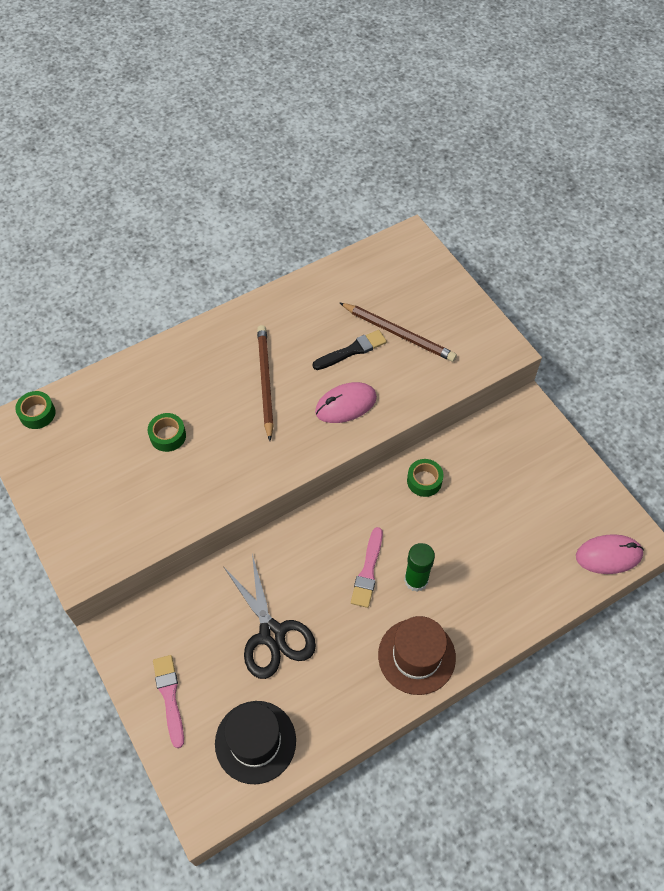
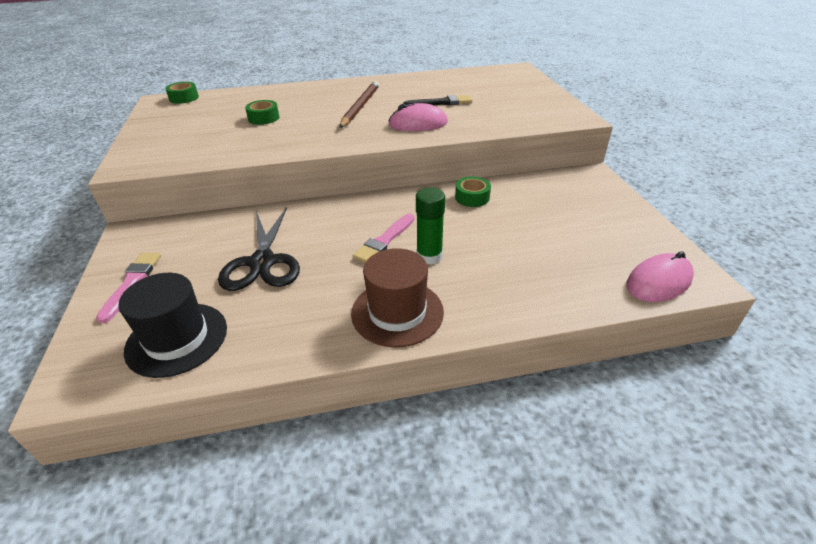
camera: 20 degrees right, 20 degrees down
brown pencil [340,303,457,362] -> none
pink mouse [576,534,644,574] -> pink mouse turned 45 degrees counterclockwise [627,251,694,302]

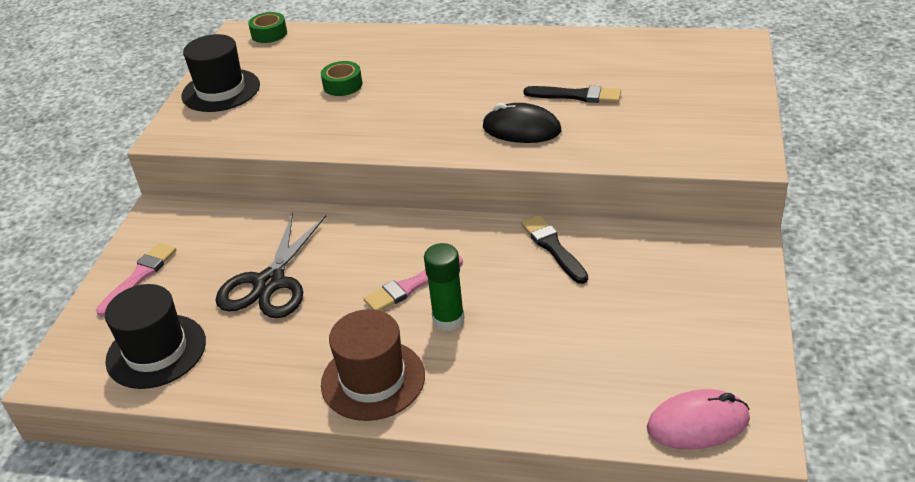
camera: 25 degrees right, 0 degrees up
brown pencil [339,81,379,128] -> none
pink mouse [388,103,448,131] -> black mouse [482,103,561,143]
green tape [455,177,491,207] -> black brush [521,215,588,284]
none -> black hat [182,34,260,112]

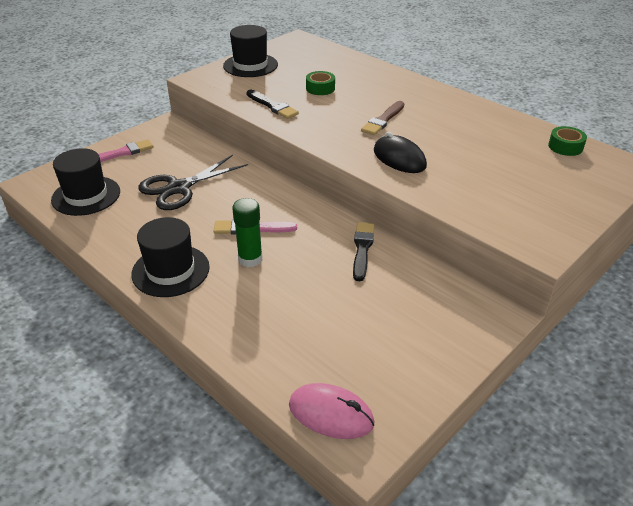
camera: 30 degrees right, 0 degrees up
green tape [248,12,287,43] -> green tape moved to [548,126,587,156]
brown hat [321,309,425,421] -> black hat [131,217,210,297]
black brush [524,86,621,103] -> black brush moved to [246,90,299,119]
none -> brown brush [361,101,404,135]

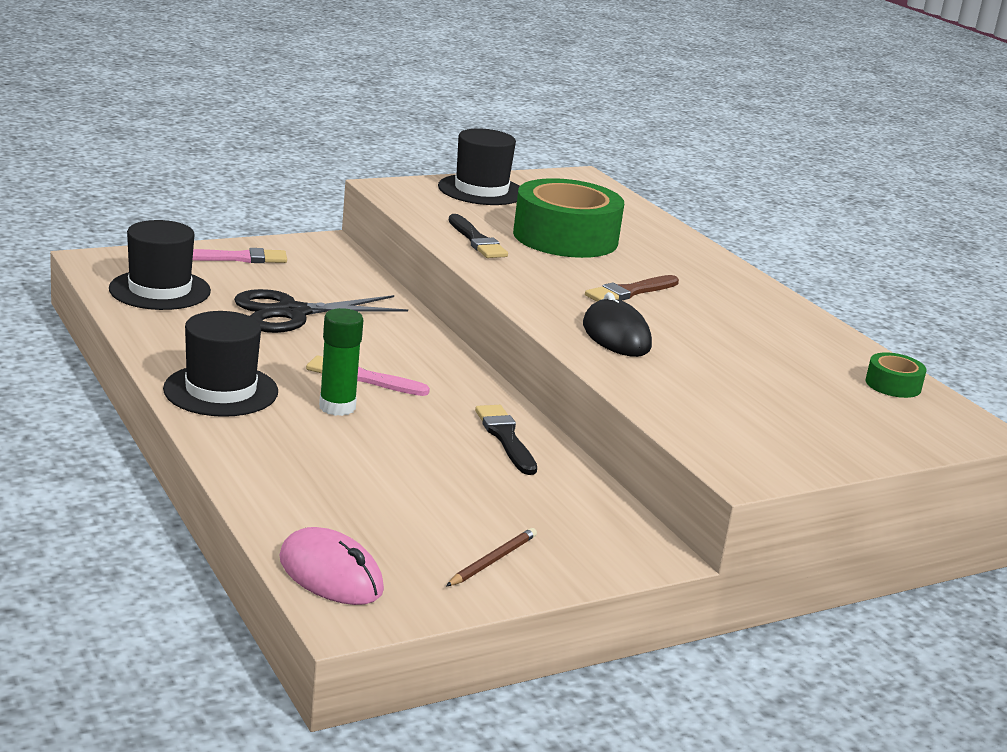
camera: 15 degrees right, 15 degrees down
green tape [306,71,335,95] -> green tape [513,178,624,258], size x2.27
black brush [353,222,375,281] -> black brush turned 45 degrees counterclockwise [475,405,537,475]
none -> brown pencil [446,528,537,586]

